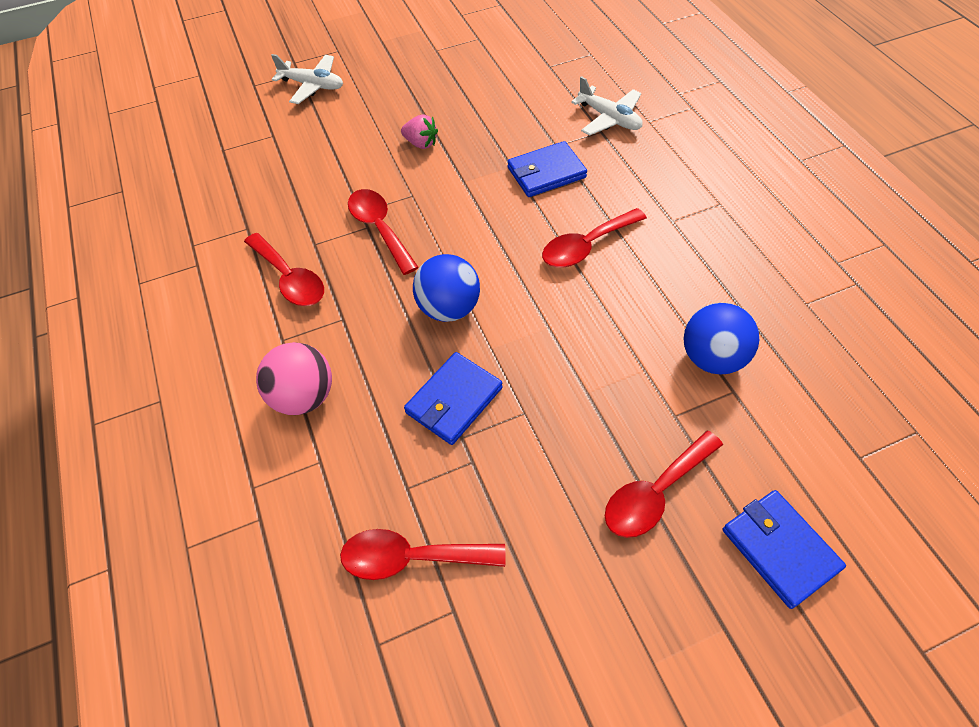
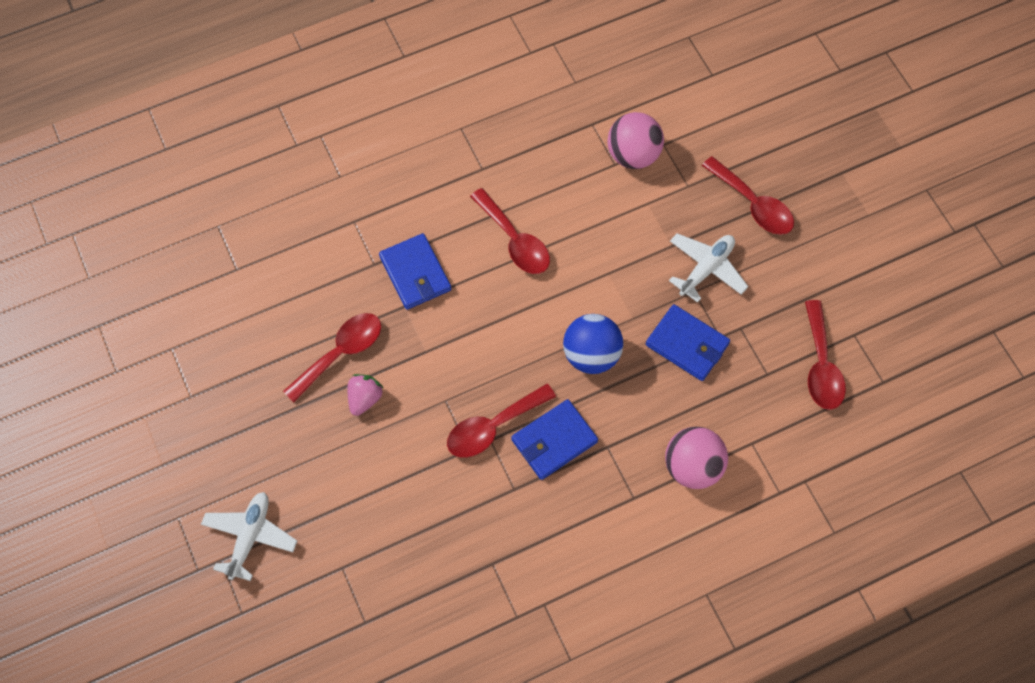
camera: 95 degrees left, 10 degrees up
red spoon [244,233,324,306] -> red spoon moved to [283,313,381,402]
white plane [571,76,643,136] -> white plane moved to [669,233,748,303]
blue ball [684,303,759,375] -> pink ball [608,112,664,169]
blue wallet [723,490,846,609] -> blue wallet moved to [511,399,598,480]

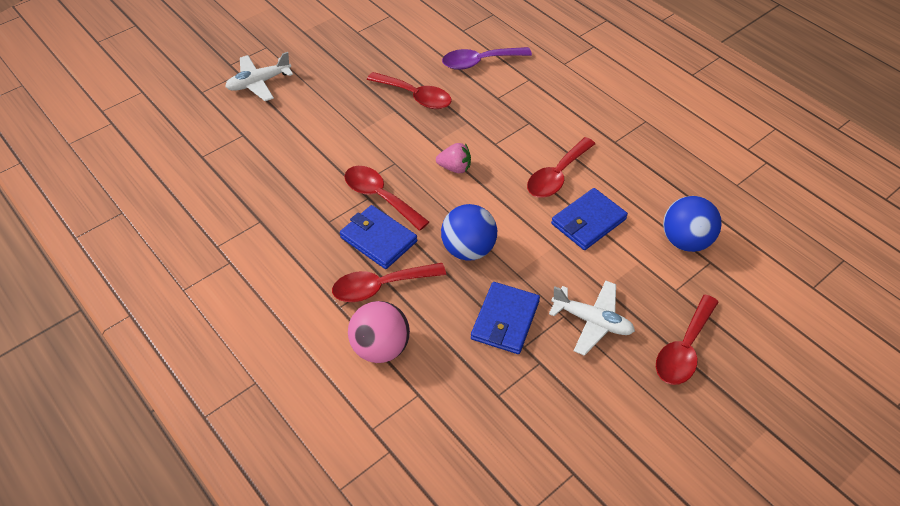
camera: 75 degrees right, 15 degrees down
white plane [201,492,297,581] -> white plane turned 150 degrees clockwise [225,52,293,101]
pink strawberry [347,374,383,416] -> pink strawberry moved to [436,143,471,173]
blue wallet [379,233,451,310] -> blue wallet moved to [551,188,628,250]
pink ball [608,112,664,169] -> blue ball [663,196,722,252]
red spoon [805,300,846,410] -> red spoon moved to [332,263,446,302]
none -> purple spoon [442,47,532,70]

